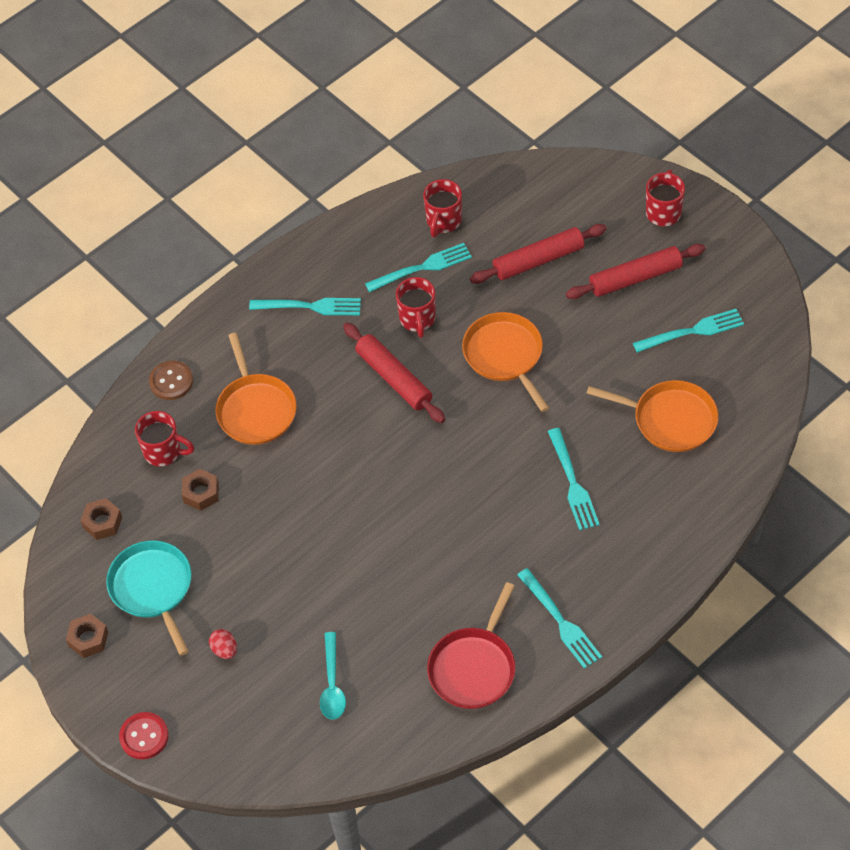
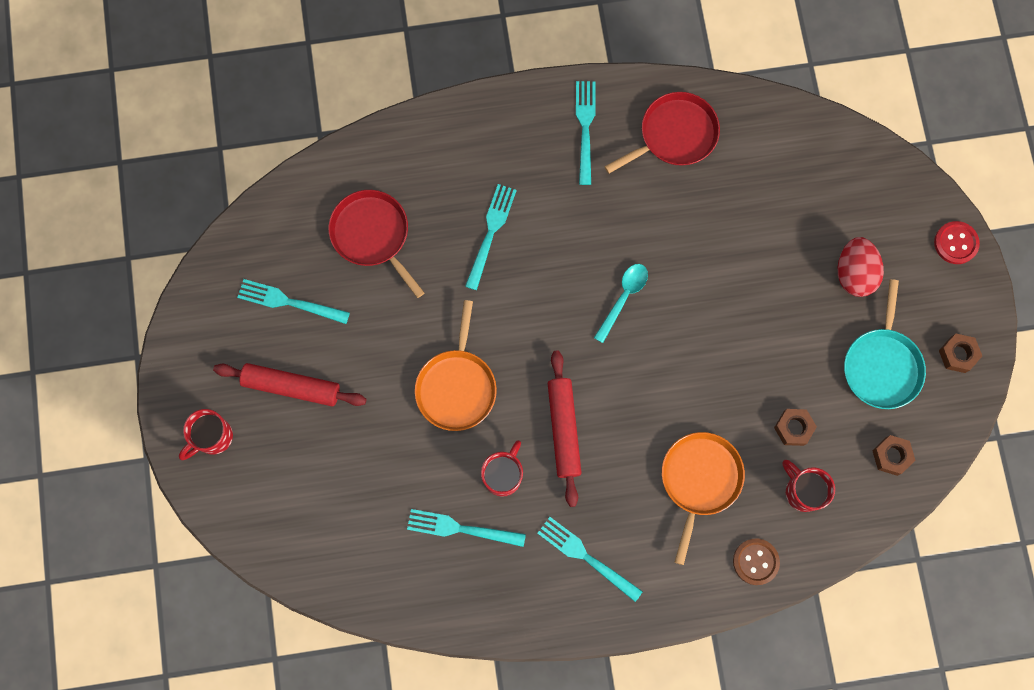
camera: 150 degrees left, 20 degrees up
red egg [209,629,237,659] -> red egg [838,237,884,297], size x1.88
turquoise spoon [320,632,346,720] -> turquoise spoon moved to [594,264,648,343]
red mug [423,179,462,237] -> none
red rolling pin [470,224,607,284] -> none
orange pan [586,380,718,452] -> red pan [329,190,425,298]

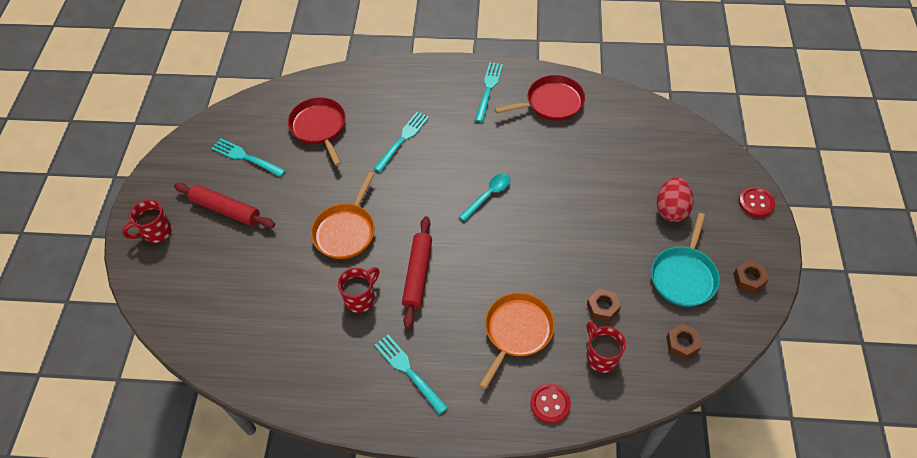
camera: 15 degrees right, 20 degrees down
turquoise fork [407,509,526,547] -> none
brown button [733,539,780,585] -> red button [530,383,571,424]

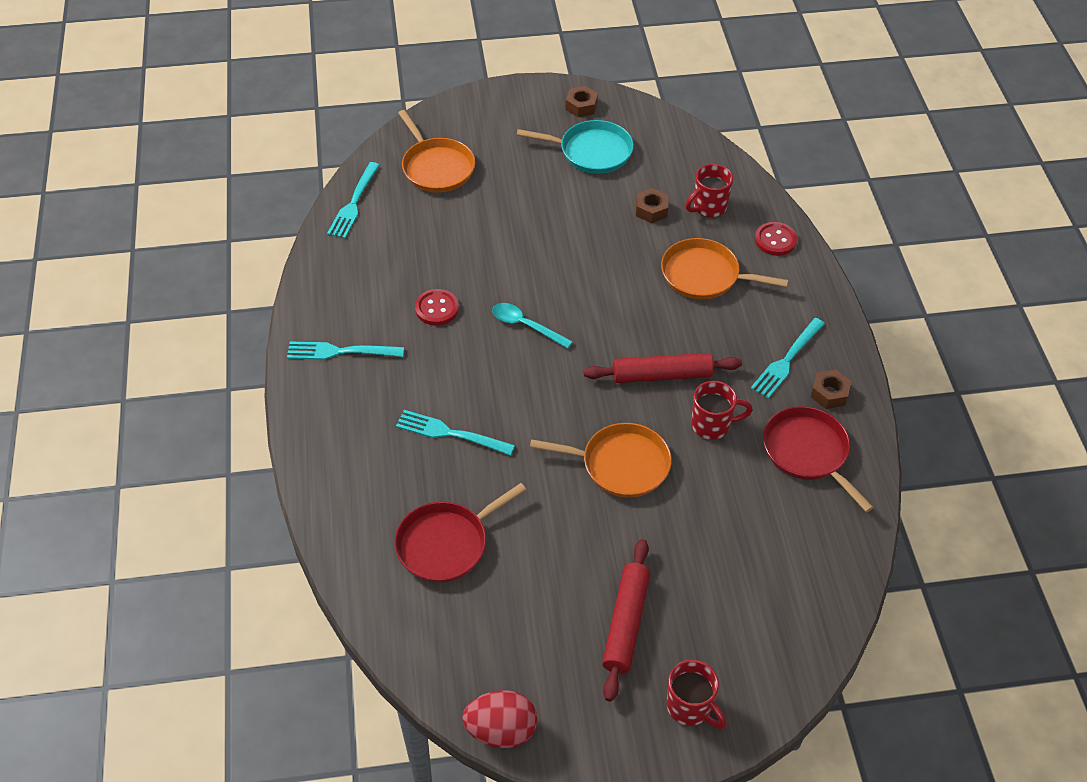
camera: 105 degrees left, 5 degrees down
turquoise fork [211,138,286,177] -> turquoise fork moved to [327,162,380,238]
red mug [338,267,379,313] -> red mug turned 150 degrees clockwise [691,381,753,440]
red pan [495,75,585,121] -> red pan moved to [763,406,874,512]
red egg [657,177,694,222] -> red egg moved to [462,690,537,748]
brown nut [666,324,701,360] -> brown nut moved to [811,369,851,409]
red button [739,187,775,217] -> red button moved to [415,289,459,325]
none -> orange pan [398,110,475,193]

